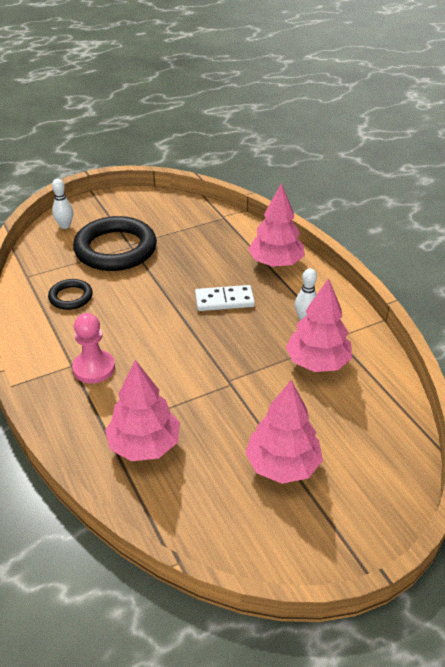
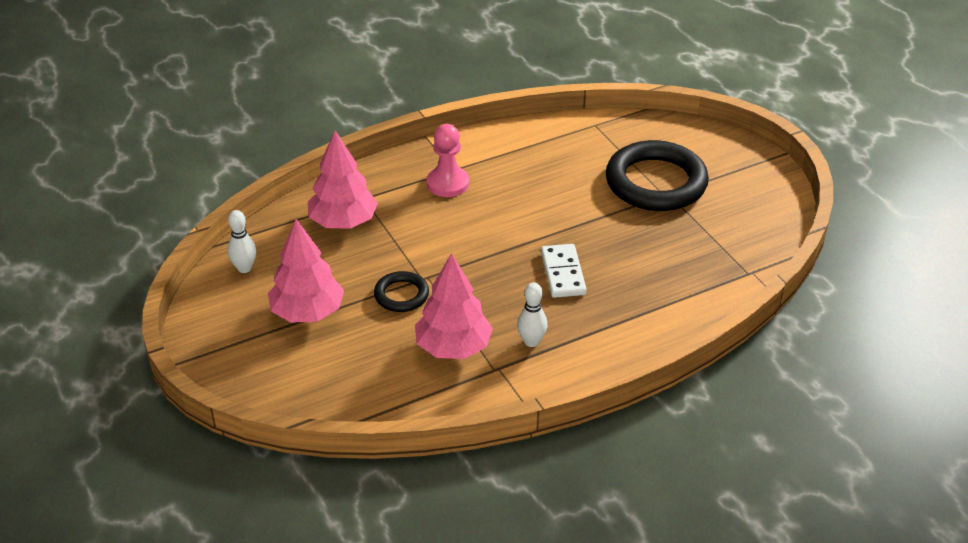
camera: 90 degrees right, 0 degrees up
black ring [48,279,93,310] -> black ring moved to [374,271,429,312]
white bowling pin [52,179,73,229] -> white bowling pin moved to [227,210,256,273]
pink tree [248,183,305,267] -> none

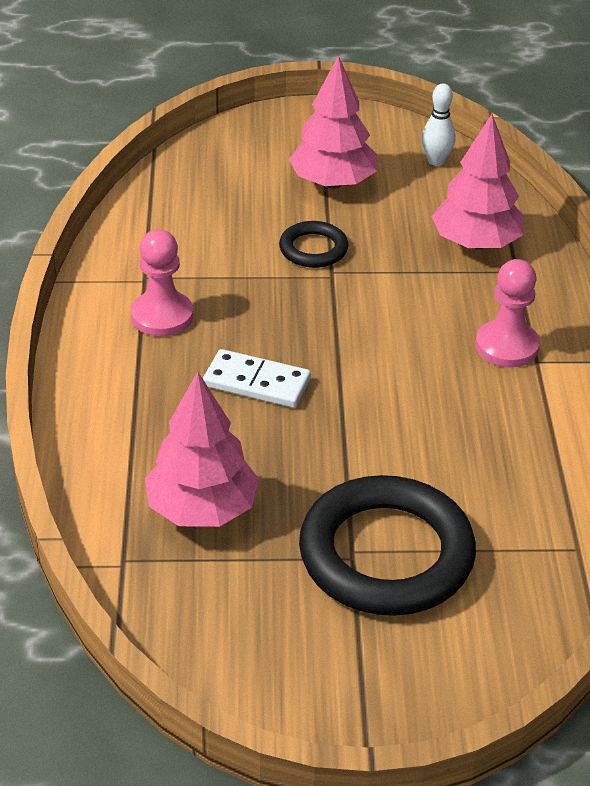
camera: 115 degrees right, 0 degrees up
pink tree [415,253,493,359] -> pink tree moved to [145,372,259,527]
white bowling pin [517,283,548,347] -> pink pawn [131,229,193,336]

